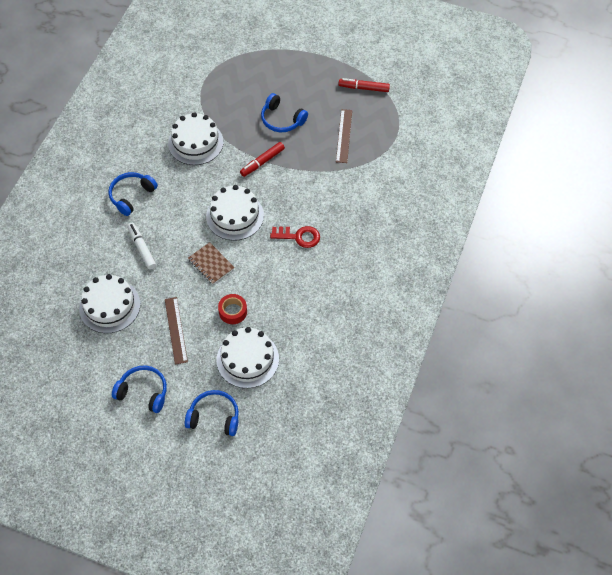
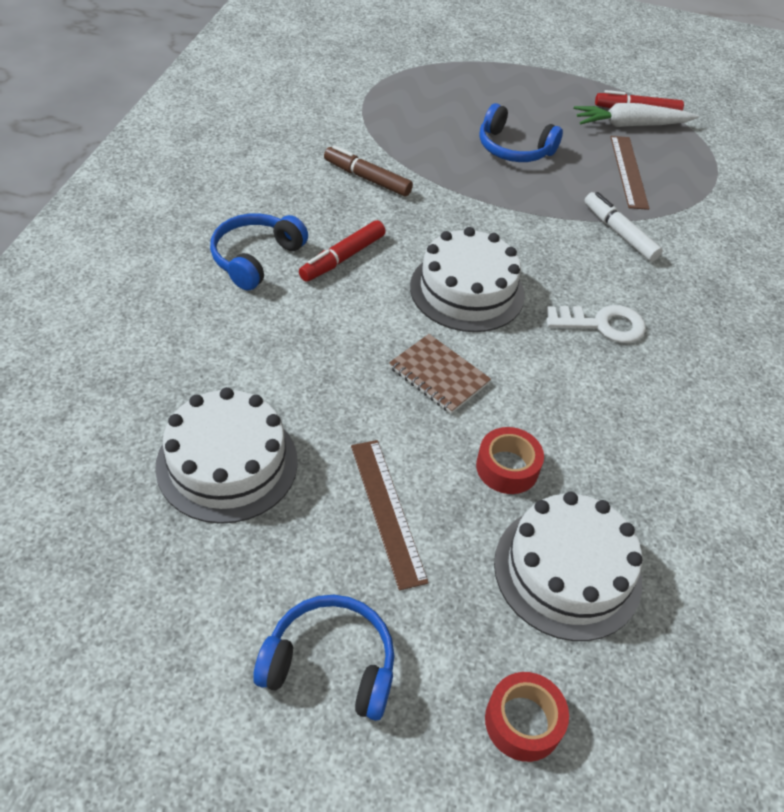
camera: 10 degrees left, 10 degrees down
white marker [127,223,156,270] -> white marker moved to [584,192,663,262]
white cake [168,112,223,165] -> brown marker [324,145,413,196]
blue headphones [185,390,239,436] -> red tape [485,672,569,762]
red marker [240,142,285,177] -> red marker moved to [299,220,386,282]
red key [270,226,320,248] -> white key [546,305,646,343]
none -> white carrot [574,103,699,127]

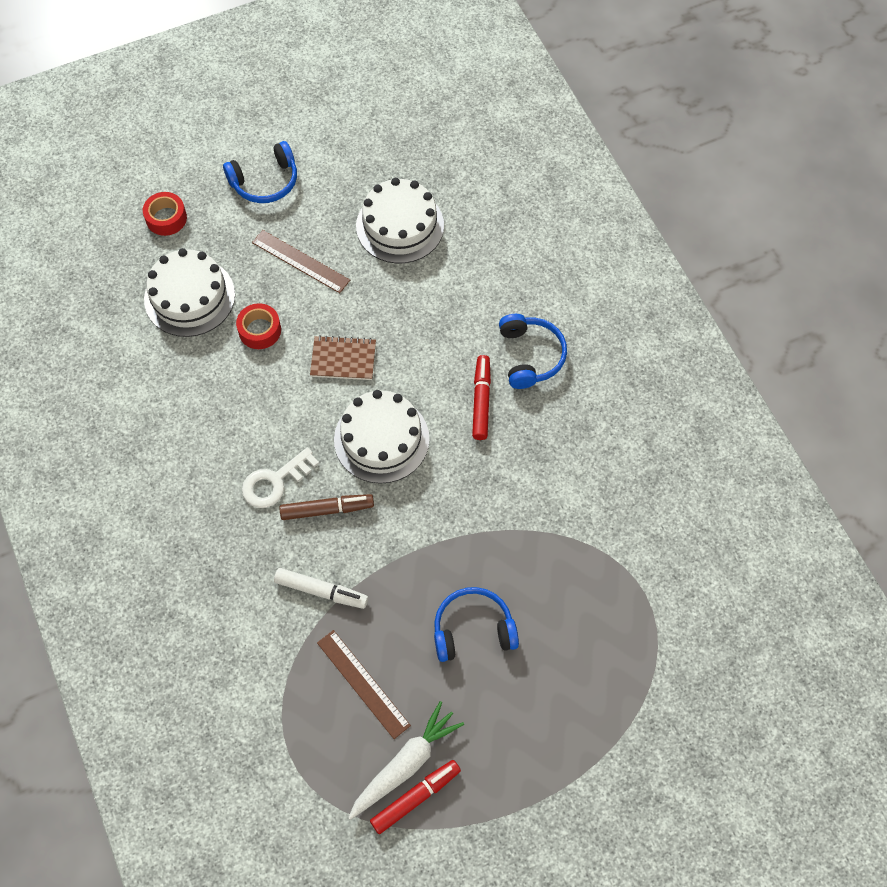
camera: 145 degrees right, 15 degrees up
brown marker [324,145,413,196] -> brown marker moved to [279,494,374,520]

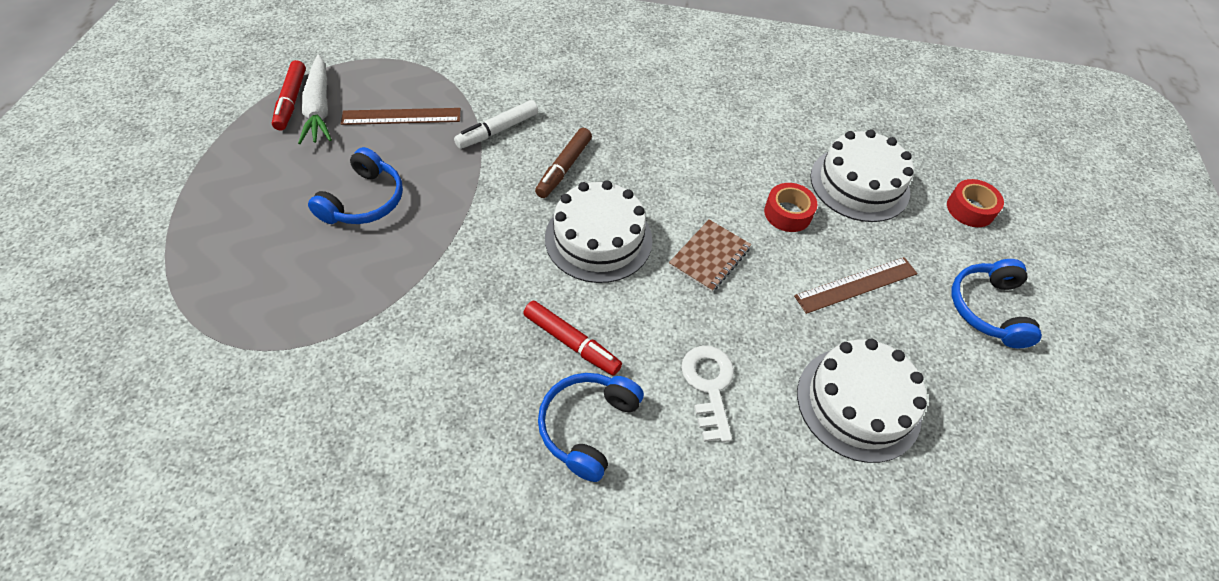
camera: 120 degrees right, 10 degrees down
white key [242,447,319,508] -> white key moved to [681,346,734,442]
blue headphones [499,314,567,389] -> blue headphones turned 90 degrees clockwise [538,373,644,482]

